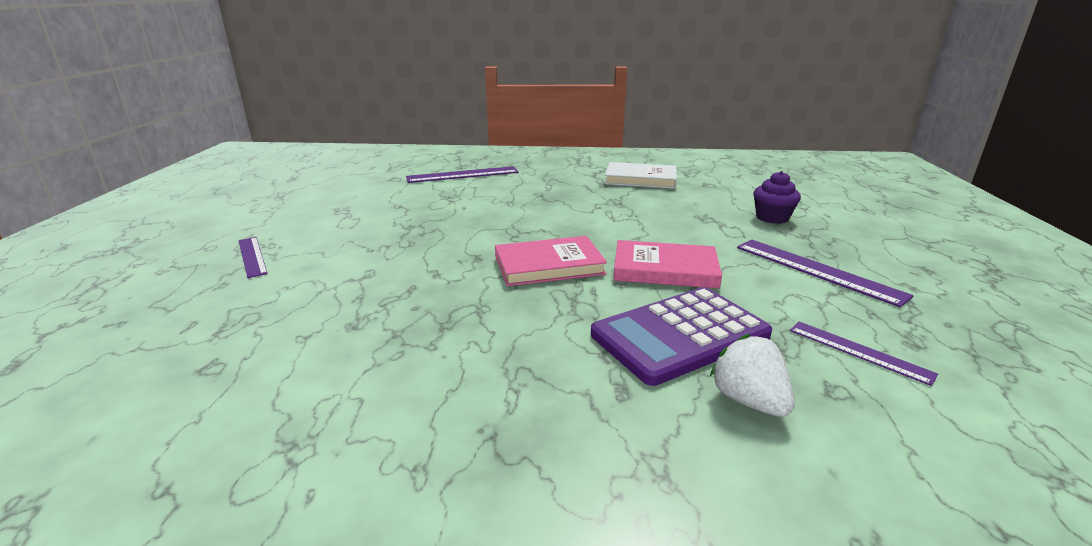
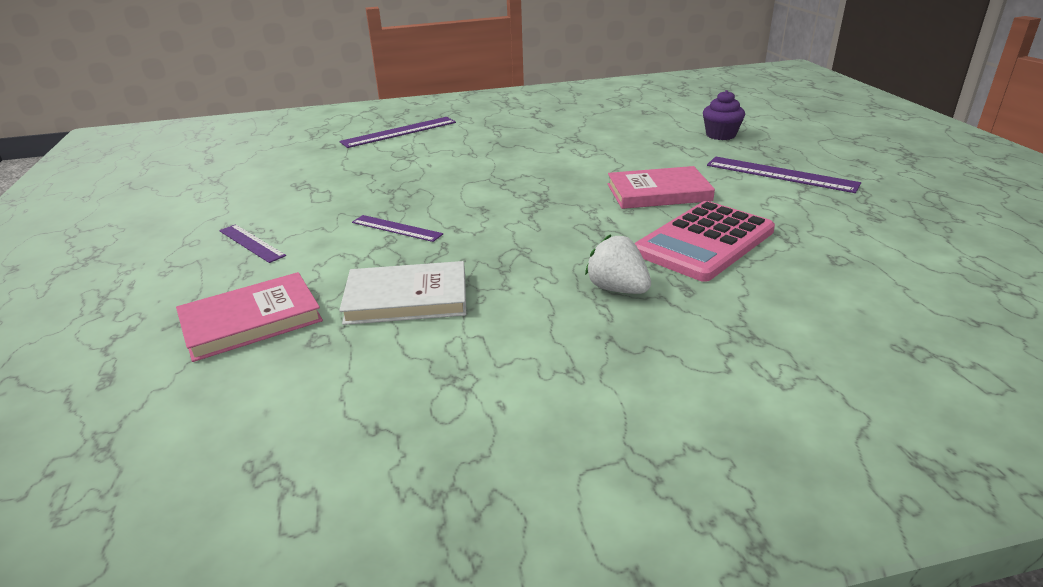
camera: 15 degrees left, 5 degrees up
pink book [495,236,607,286] -> pink book moved to [176,272,323,362]
purple calculator [591,287,772,386] -> pink calculator [634,201,775,282]
white book [605,162,677,189] -> white book moved to [339,261,466,325]
white strawberry [710,334,795,417] -> white strawberry moved to [585,234,651,294]
purple ruler [790,322,938,386] -> purple ruler moved to [352,215,443,242]

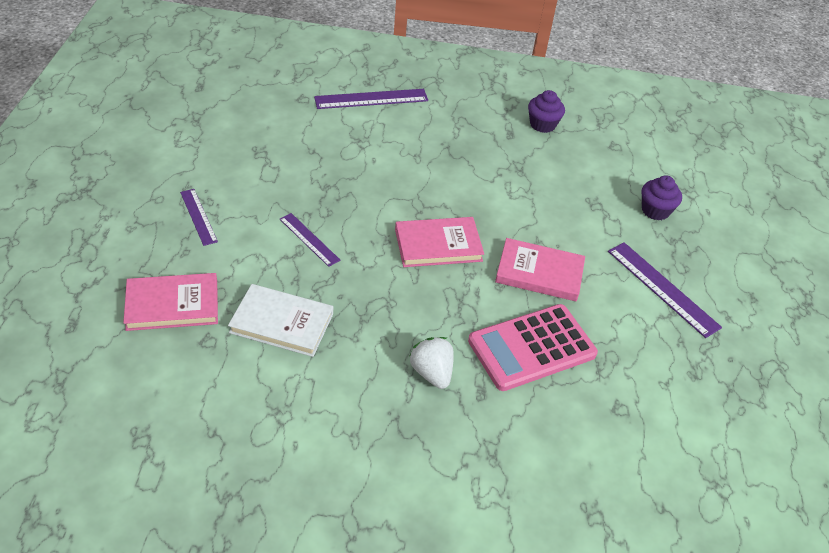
camera: 15 degrees right, 15 degrees up
none -> pink book [395,217,484,267]
none -> purple cupcake [528,90,565,133]

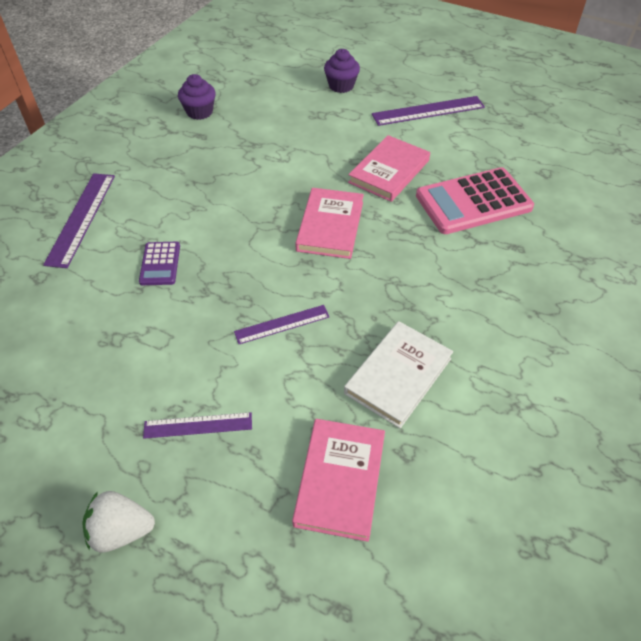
camera: 65 degrees left, 5 degrees up
white strawberry [410,337,454,389] -> white strawberry moved to [82,491,155,553]
pink calculator [468,304,598,391] -> pink calculator turned 75 degrees clockwise [416,167,534,234]
none -> purple calculator [139,242,180,285]

